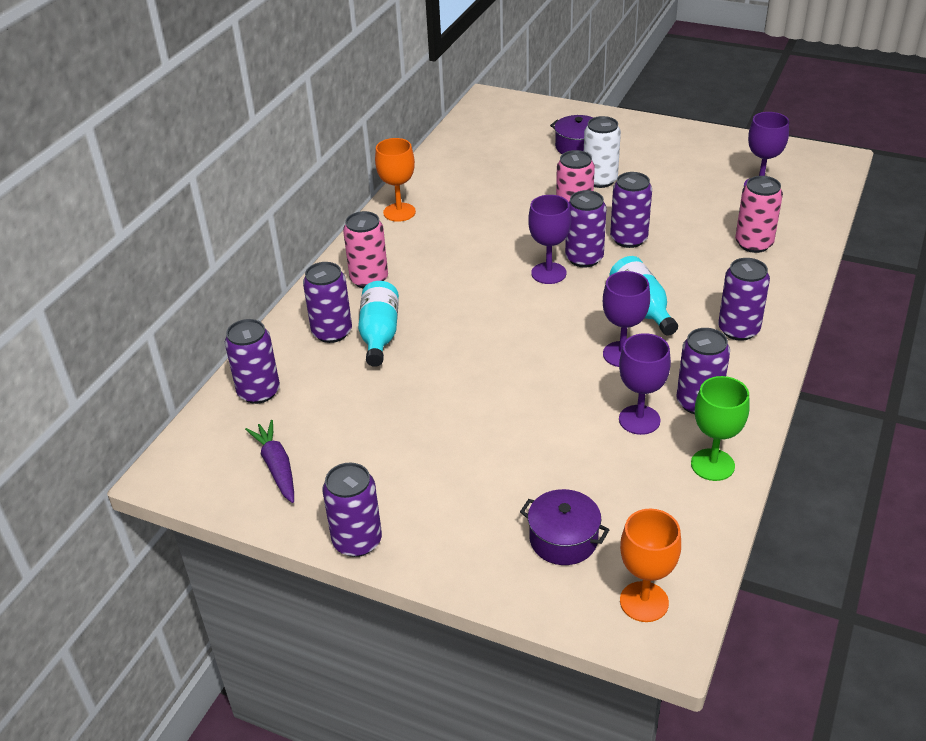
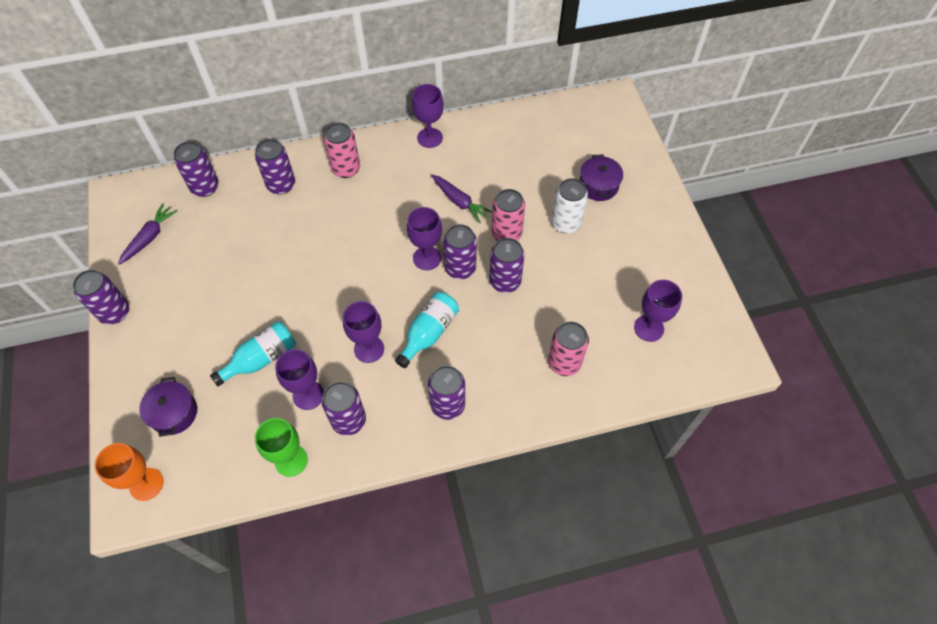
camera: 50 degrees right, 20 degrees up
turquoise bottle [358,281,399,367] -> turquoise bottle moved to [210,321,296,386]
orange goblet [375,138,416,222] -> purple goblet [412,84,444,148]
none -> purple carrot [431,175,492,223]

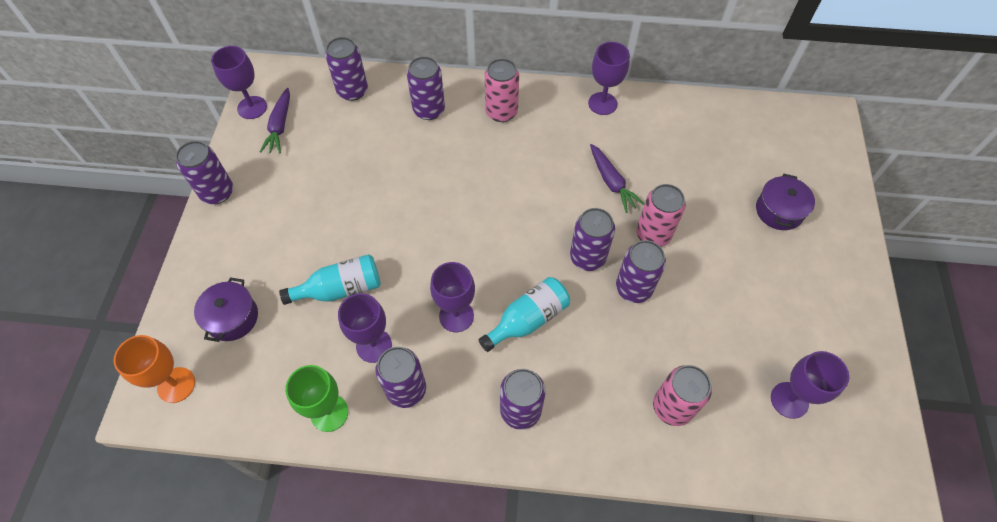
camera: 20 degrees right, 0 degrees up
purple carrot [118,203,177,265] -> purple carrot turned 135 degrees clockwise [260,88,290,153]
purple goblet [407,207,442,270] -> purple goblet moved to [211,46,267,119]
white can [551,178,588,234] -> none

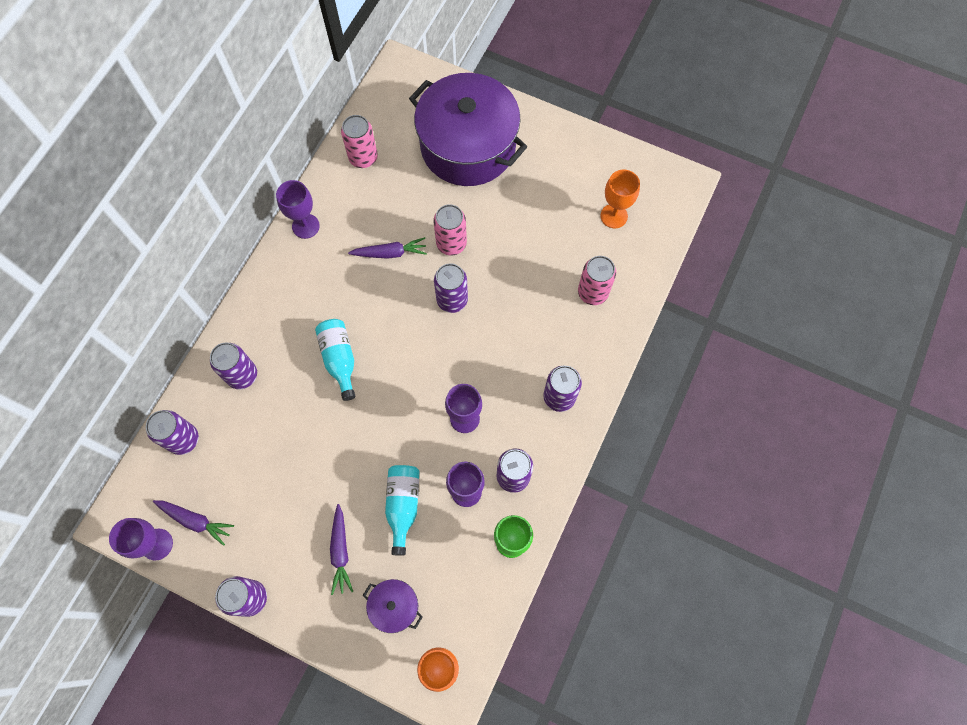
camera: 70 degrees left, 10 degrees up
turquoise bottle [478,277,570,352] -> turquoise bottle moved to [315,319,356,401]
pink can [485,58,519,122] -> pink can moved to [341,115,378,168]
purple can [616,240,666,303] -> none
purple pot [756,174,815,230] -> purple pot [409,73,527,186], size x2.42
purple goblet [771,351,849,419] -> orange goblet [600,170,640,228]
none -> purple carrot [330,504,353,595]

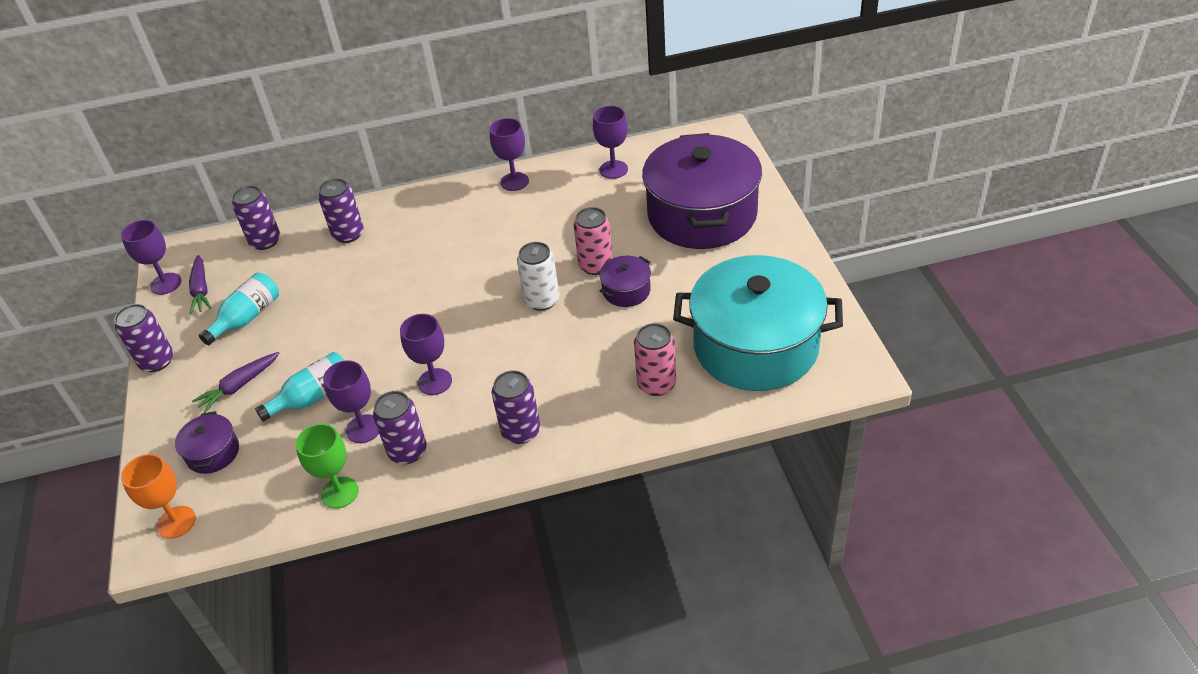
camera: 55 degrees right, 25 degrees down
turquoise bottle [315,319,356,401] -> turquoise bottle moved to [199,273,279,345]
pink can [341,115,378,168] -> purple goblet [593,106,628,179]
purple carrot [348,237,427,259] -> none
purple can [434,263,468,313] -> white can [517,242,559,311]
orange goblet [600,170,640,228] -> turquoise pot [673,255,843,391]
none -> purple pot [599,256,651,307]

